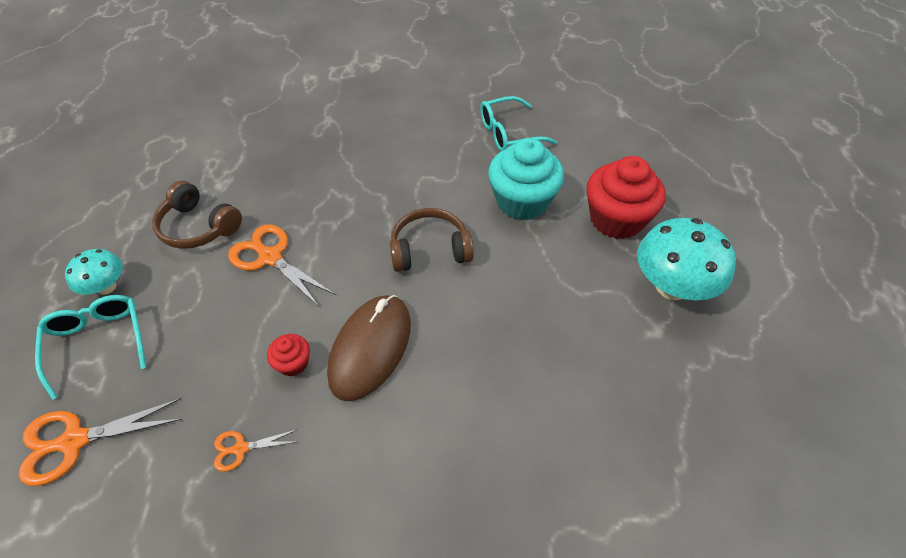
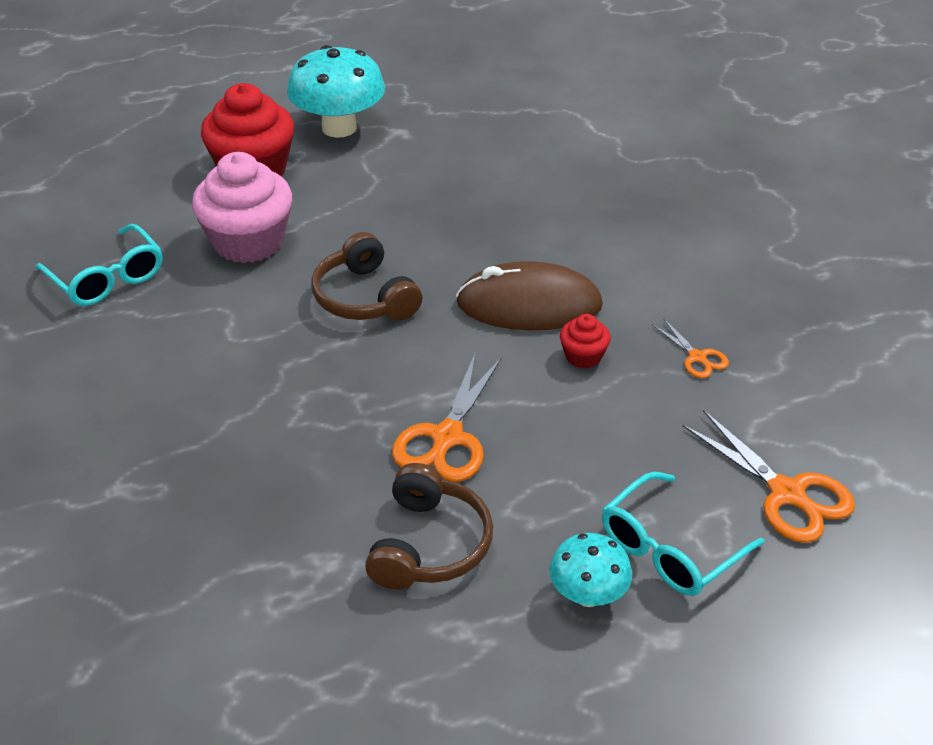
camera: 110 degrees left, 10 degrees down
turquoise cupcake [488,138,564,220] -> pink cupcake [192,152,292,263]

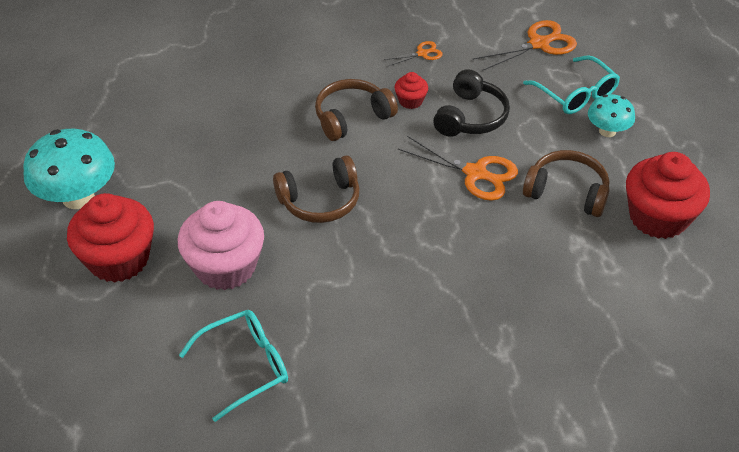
camera: 80 degrees left, 5 degrees up
brown mouse [456,261,603,330] -> brown headphones [315,79,398,141]
none -> black headphones [433,69,510,137]
none -> red cupcake [626,152,710,239]

